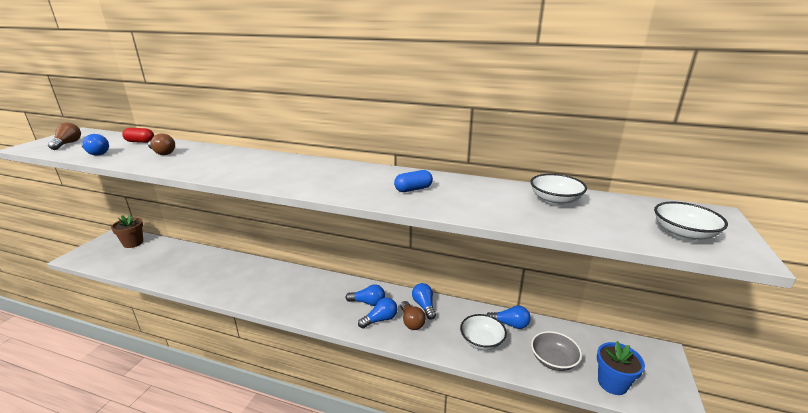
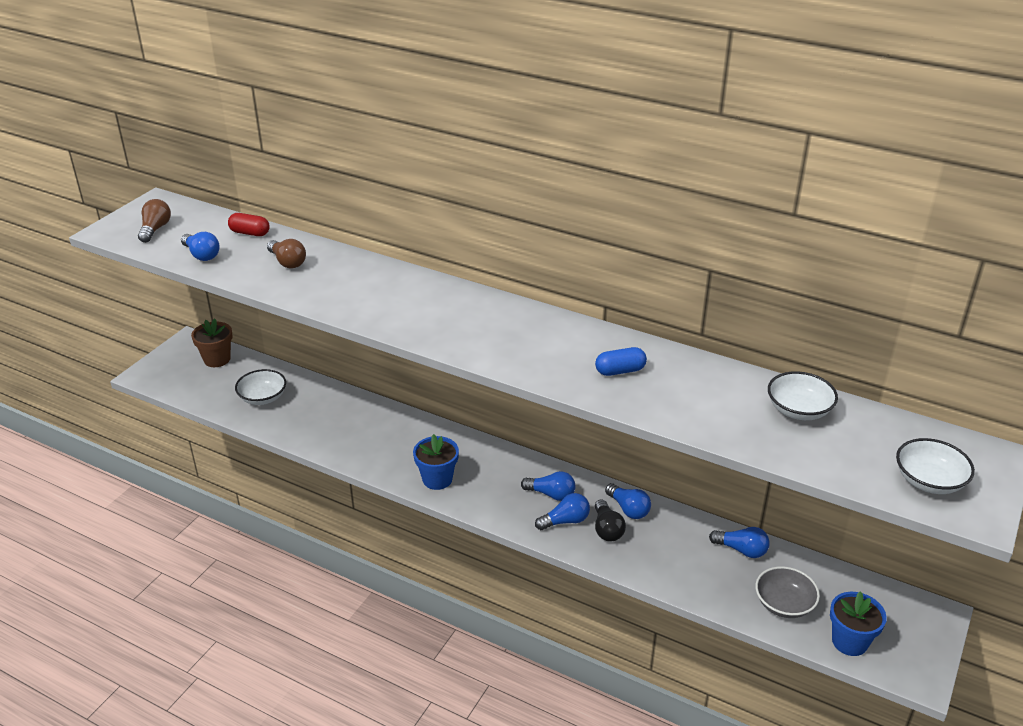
camera: 10 degrees right, 10 degrees up
brown light bulb [400,301,426,330] -> black light bulb [595,499,626,541]
blue light bulb [412,283,436,320] -> blue light bulb turned 150 degrees clockwise [605,483,651,519]
white bowl [460,314,507,350] -> white bowl moved to [235,369,286,405]
none -> blue flower pot [413,434,459,490]

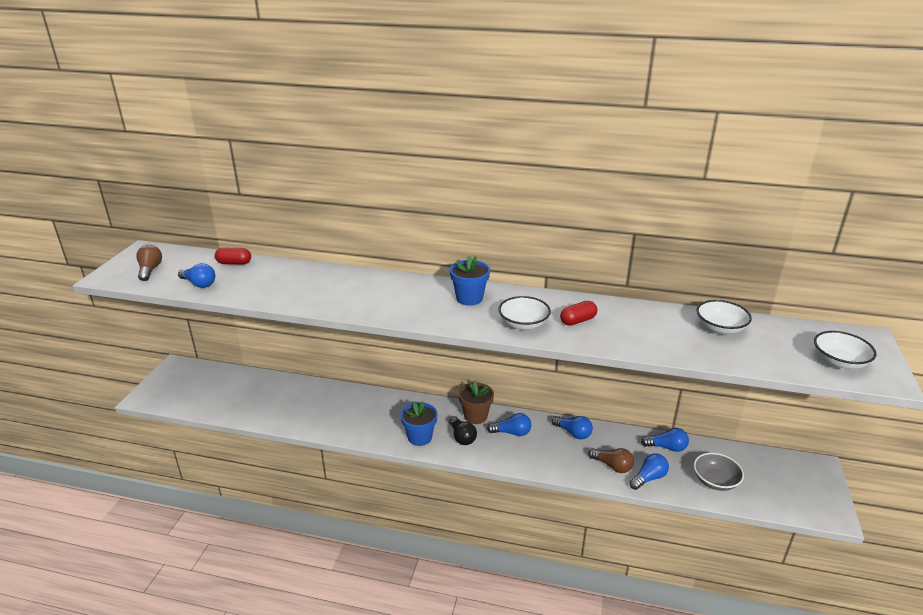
camera: 15 degrees left, 5 degrees down
brown flower pot [191,318,233,367] -> brown flower pot moved to [459,380,494,424]
white bowl [235,369,286,405] -> white bowl moved to [499,296,551,330]
brown light bulb [267,239,306,268] -> brown light bulb moved to [588,448,634,473]
blue light bulb [535,493,590,530] -> blue light bulb moved to [629,453,669,490]
blue capsule [595,347,647,376] -> red capsule [560,301,597,326]
black light bulb [595,499,626,541] -> black light bulb moved to [449,416,477,445]
blue flower pot [830,591,887,656] -> blue flower pot moved to [450,256,490,306]

